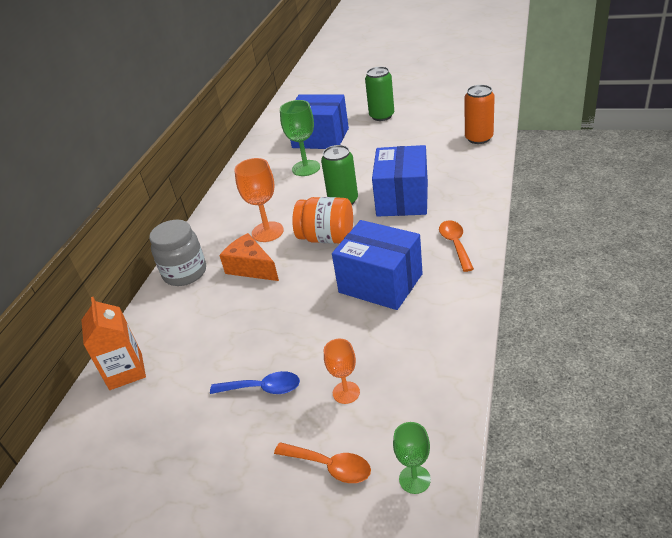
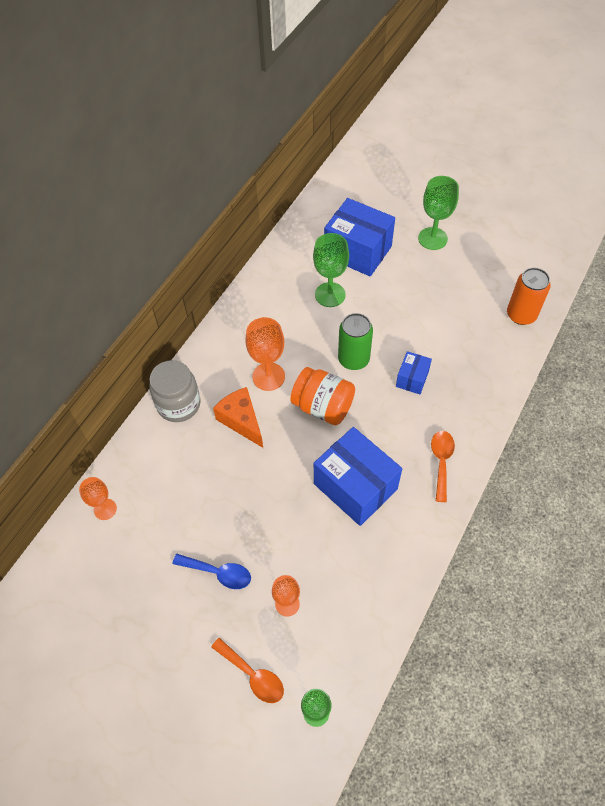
camera: 10 degrees right, 20 degrees up
orange carton [81,297,146,390] -> orange goblet [79,477,117,520]
green can [365,67,394,121] -> green goblet [418,176,459,250]
blue box [372,145,428,217] -> blue box [396,351,432,394], size x0.50

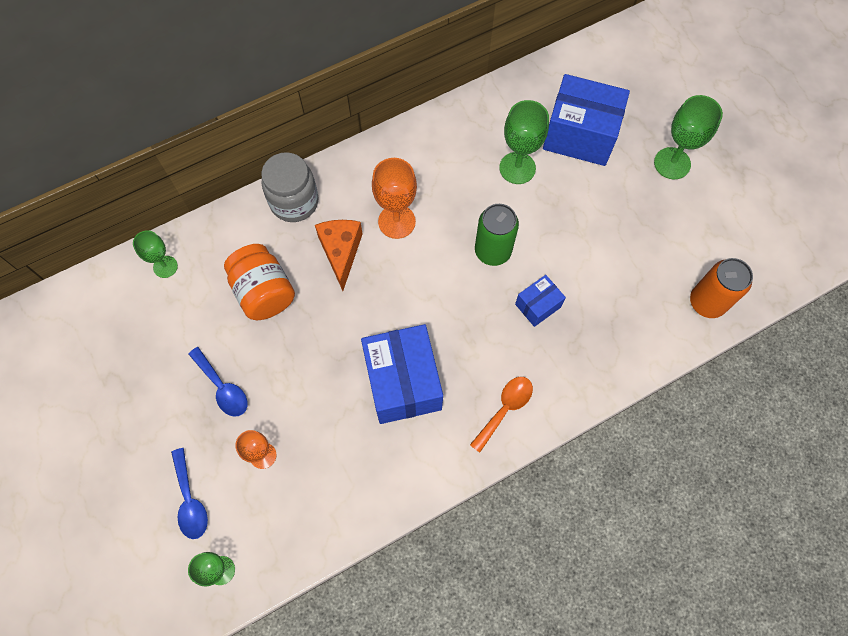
camera: 30 degrees right, 10 degrees up
orange goblet [79,477,117,520] -> green goblet [133,230,178,278]
orange spoon [211,638,284,703] -> blue spoon [171,448,208,539]
orange jar [290,367,355,425] -> orange jar moved to [224,244,295,320]
blue box [324,198,395,277] -> blue box turned 45 degrees counterclockwise [543,74,630,166]

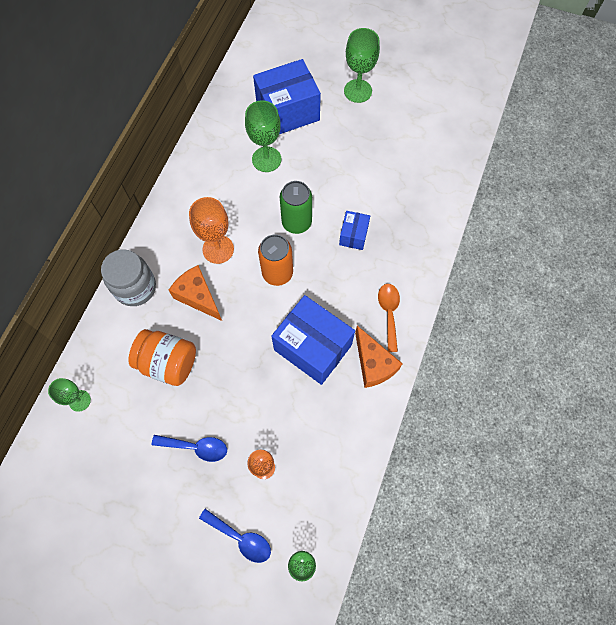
camera: 40 degrees left, 0 degrees up
orange can [690,258,753,318] -> orange can moved to [258,235,293,286]
none -> orange cheese [355,326,403,388]

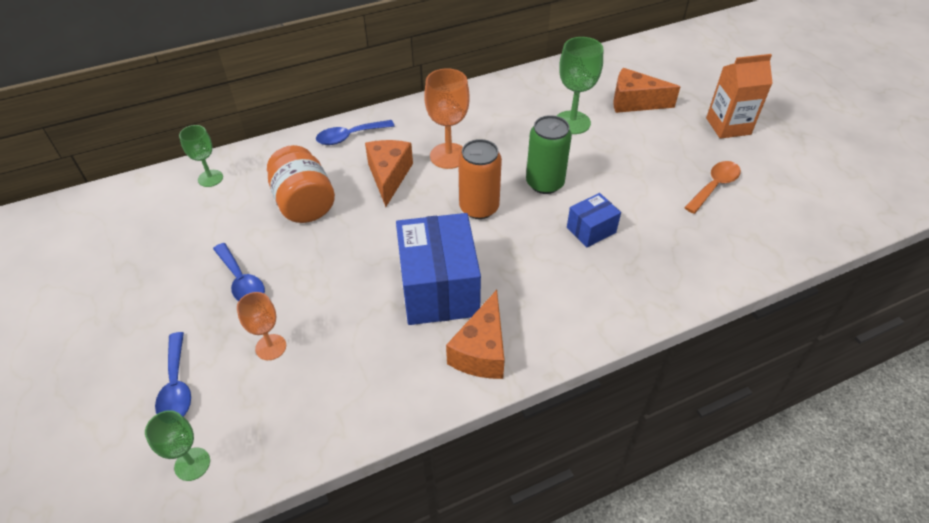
camera: 45 degrees right, 20 degrees down
grey jar [101,249,156,306] -> blue spoon [316,120,394,145]
blue box [253,59,321,134] -> orange cheese [613,68,680,113]
green goblet [344,28,380,103] -> orange carton [706,54,773,139]
orange spoon [378,284,400,352] -> orange spoon moved to [684,161,741,214]

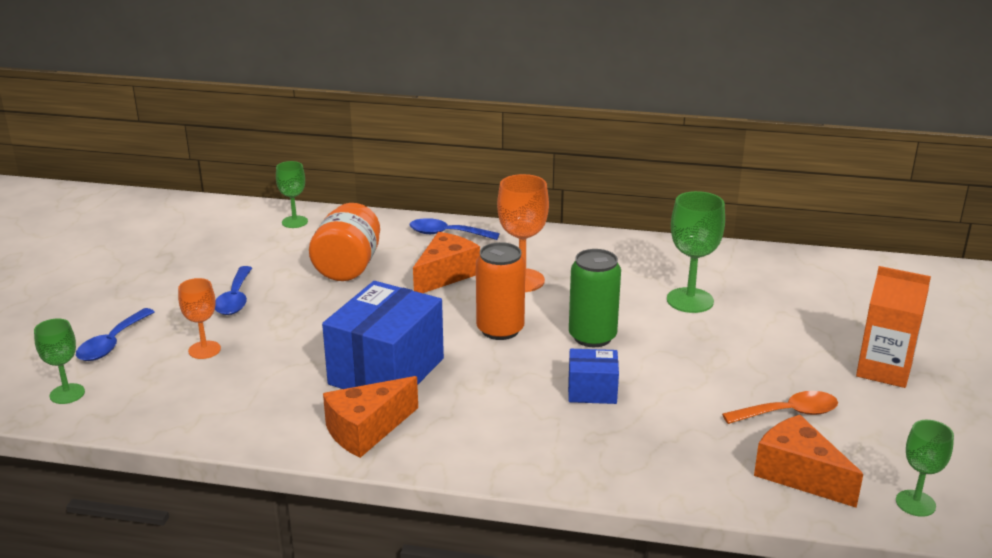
camera: 35 degrees right, 20 degrees down
orange cheese [613,68,680,113] -> orange cheese moved to [754,415,863,508]
none -> green goblet [896,420,954,517]

